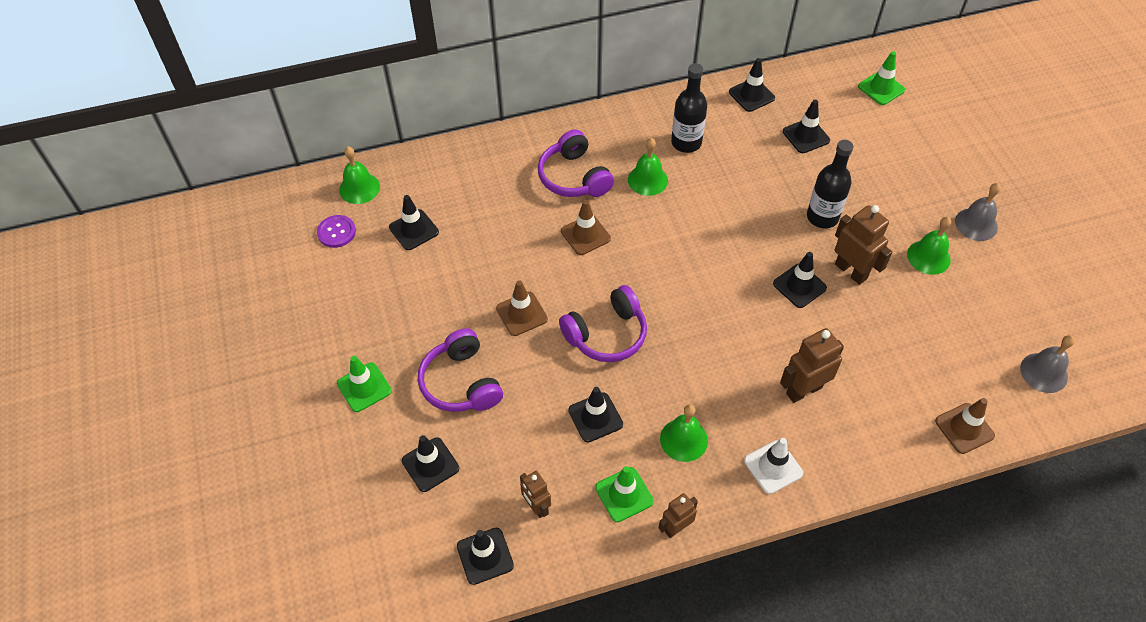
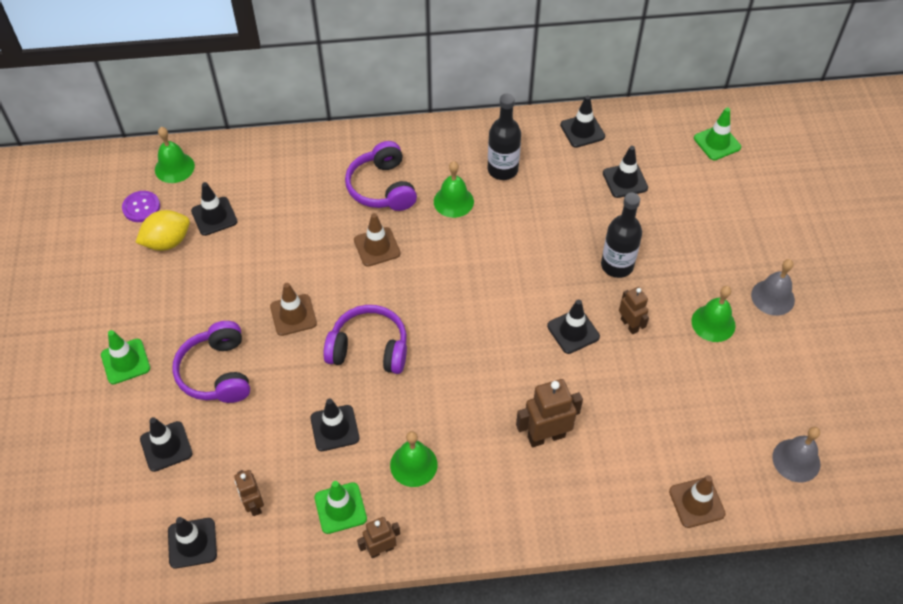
camera: 10 degrees right, 0 degrees up
purple headphones [559,285,647,362] -> purple headphones turned 150 degrees counterclockwise [323,305,407,374]
white traffic cone [744,438,803,494] -> none
brown robot [835,205,892,285] -> brown robot [619,287,649,334], size x0.62
none -> yellow lemon [135,210,190,251]

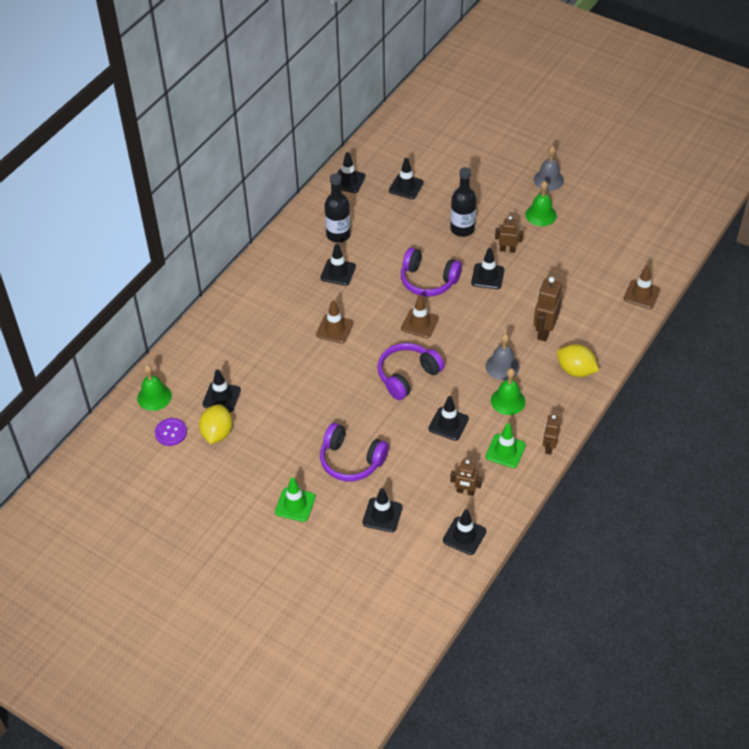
camera: 50 degrees left, 5 degrees down
brown traffic cone [270,283,317,336] -> brown traffic cone moved to [401,295,439,338]
purple headphones [345,141,417,211] -> purple headphones moved to [401,247,462,297]
green bell [434,161,474,218] -> black traffic cone [320,244,356,286]
green traffic cone [694,108,741,160] -> none
grey bell [773,427,820,483] -> grey bell moved to [486,334,520,380]
none -> yellow lemon [557,344,599,377]

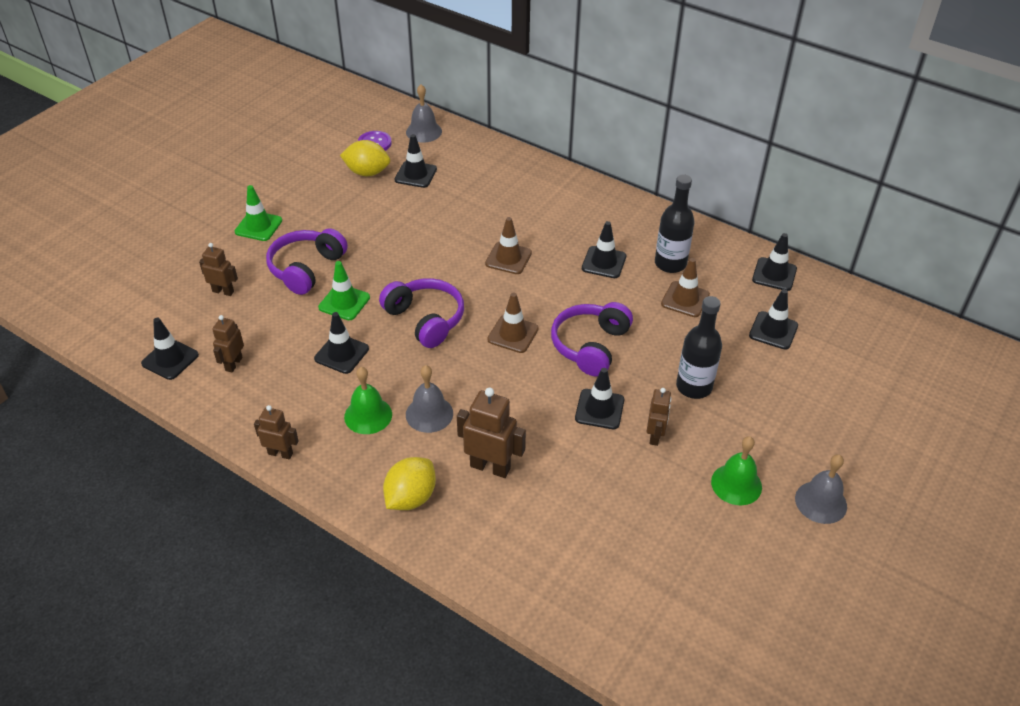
camera: 90 degrees right, 5 degrees down
green bell [137,364,172,411] -> grey bell [406,84,442,142]
black traffic cone [363,488,403,532] -> brown robot [199,243,238,296]
green traffic cone [486,423,526,468] -> green traffic cone moved to [318,261,370,320]
brown traffic cone [624,266,660,309] -> brown traffic cone moved to [661,258,710,317]

